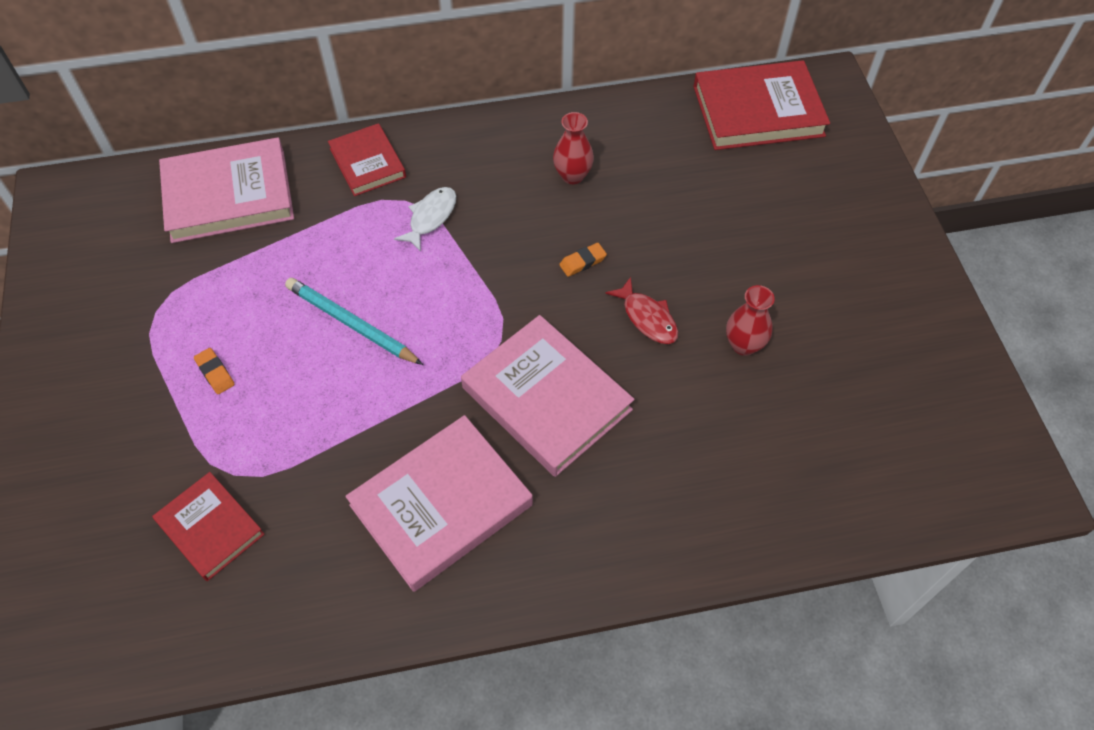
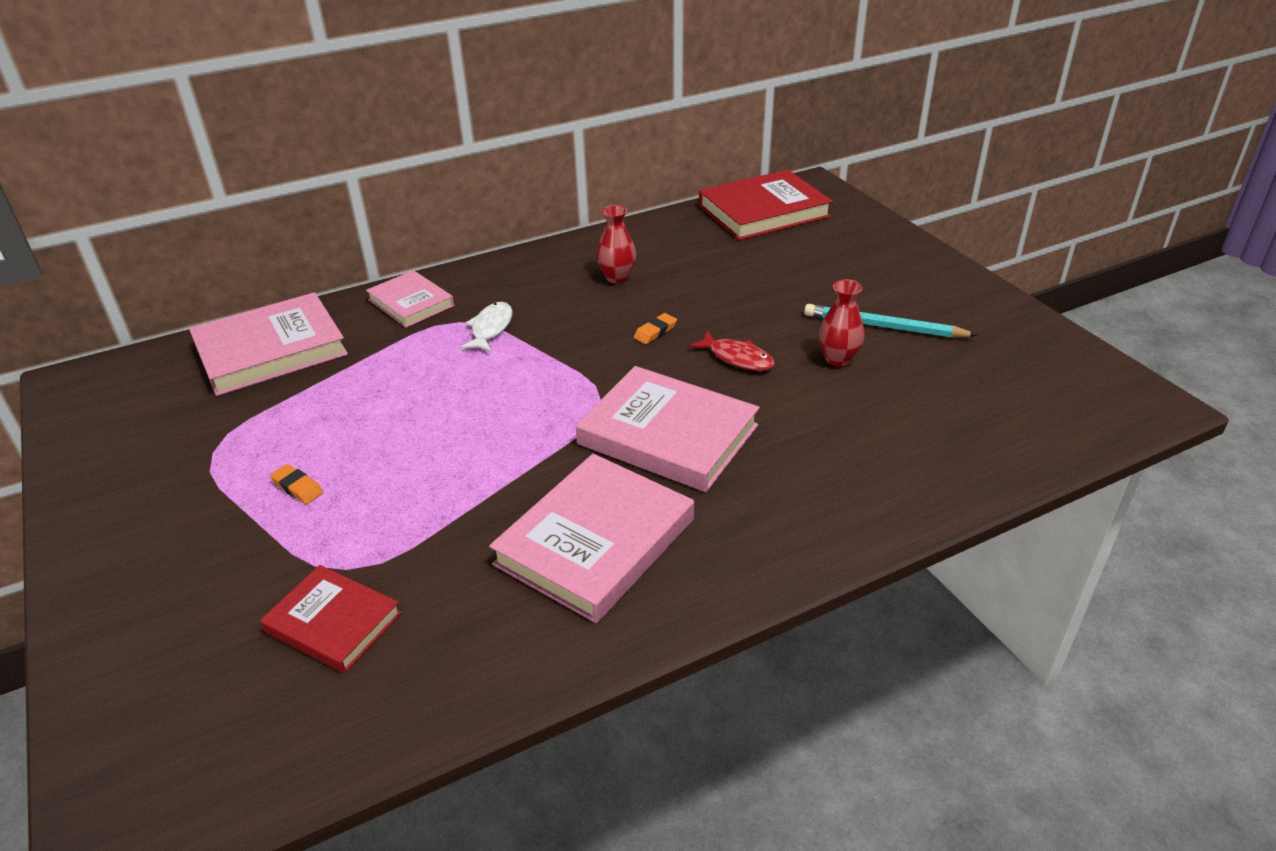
camera: 15 degrees left, 20 degrees down
turquoise pencil [285,278,423,365] -> turquoise pencil moved to [804,304,978,338]
red book [328,123,406,196] -> pink book [366,270,454,328]

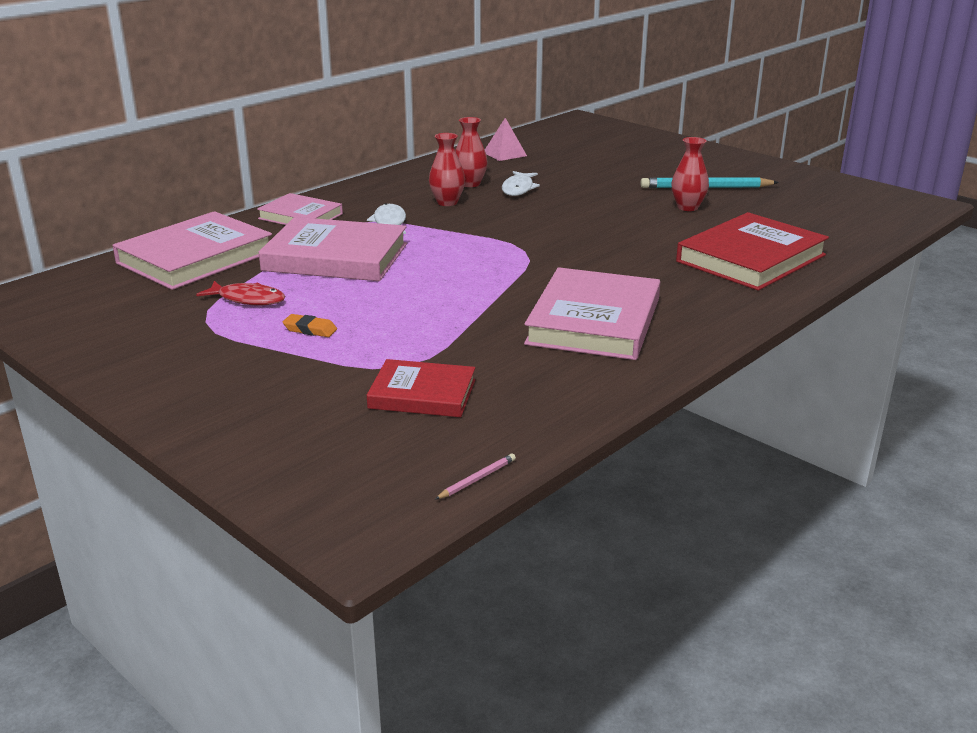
camera: 20 degrees left, 10 degrees down
pink book [576,366,760,492] -> pink book moved to [258,217,407,281]
orange eraser [634,313,677,344] -> none
red fish [689,330,775,371] -> red fish moved to [196,281,286,306]
red book [699,169,833,240] -> red book moved to [676,212,829,291]
none -> red vase [429,133,465,206]
none -> pink pencil [435,453,516,499]
none -> pink pyramid [485,118,527,161]
none -> white fish [502,171,540,196]

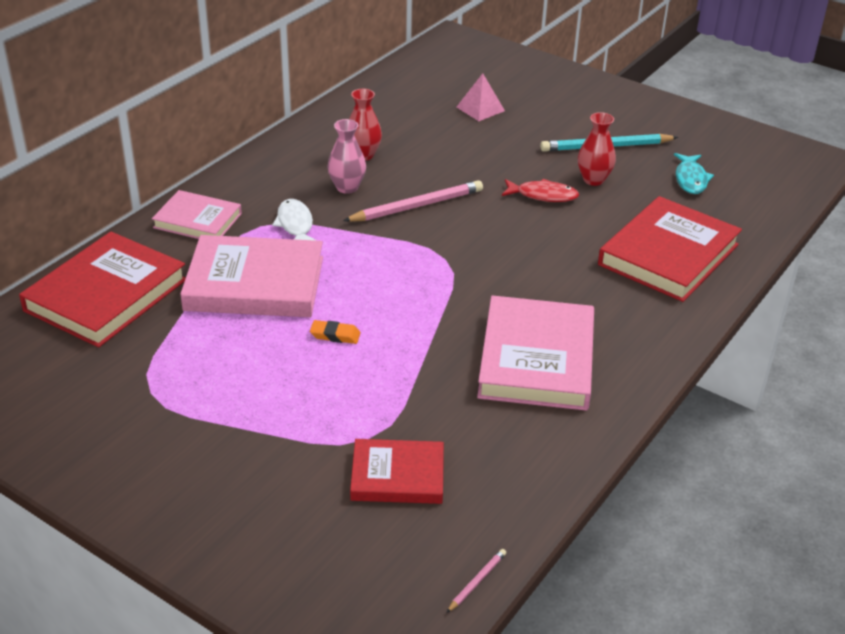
camera: 10 degrees left, 10 degrees up
pink book [112,211,272,290] -> red book [19,232,186,347]
red fish [196,281,286,306] -> red fish moved to [502,179,579,202]
orange eraser [283,314,337,337] -> orange eraser moved to [310,320,360,344]
red vase [429,133,465,206] -> pink vase [328,119,366,194]
pink pyramid [485,118,527,161] -> pink pyramid moved to [456,73,505,121]
white fish [502,171,540,196] -> none
none -> pink pencil [343,180,483,222]
none -> turquoise fish [674,153,714,194]

